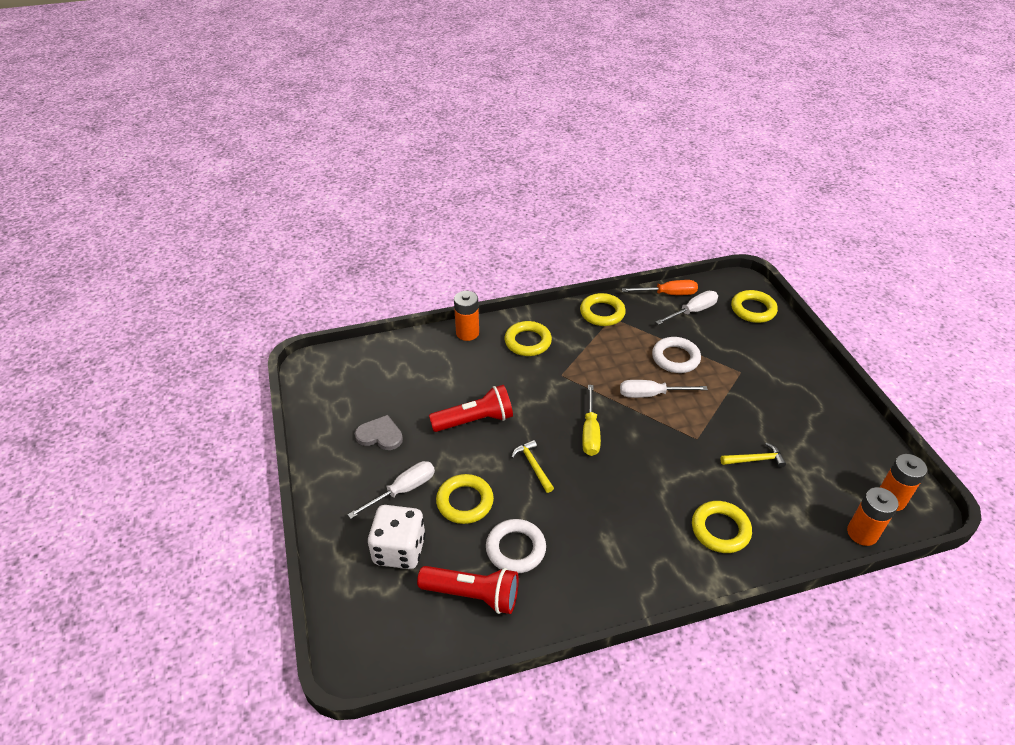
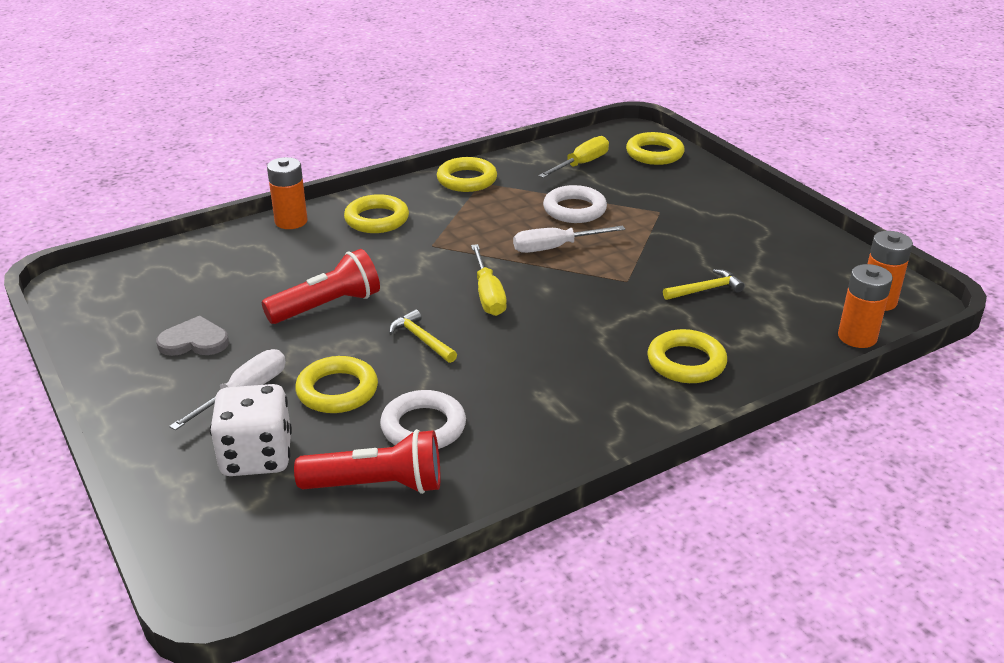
camera: 15 degrees left, 10 degrees down
orange screwdriver [622,280,698,295] -> none
white screwdriver [656,291,718,325] -> yellow screwdriver [538,136,609,178]

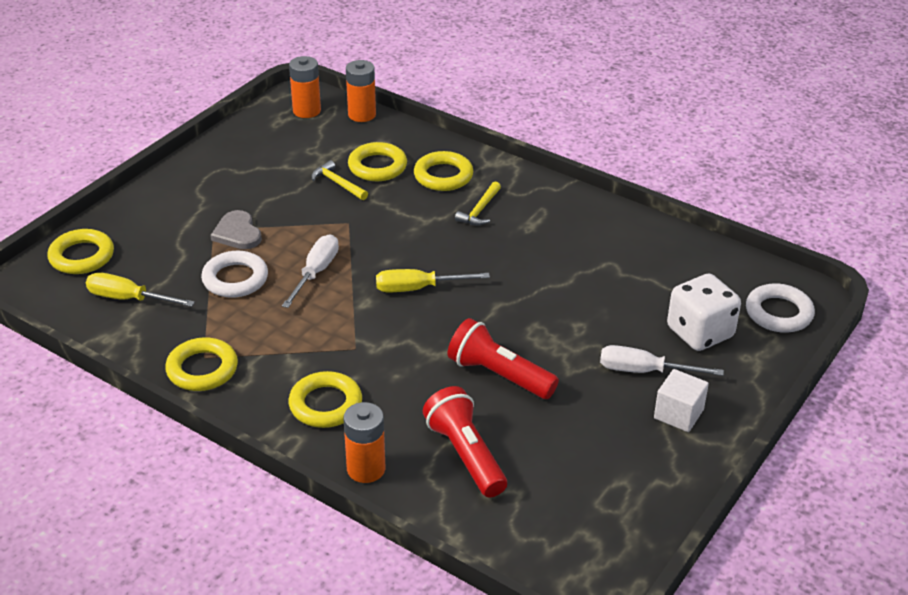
camera: 115 degrees left, 5 degrees up
grey heart [156,316,229,356] -> grey heart moved to [210,210,262,249]
red flashlight [294,429,441,494] -> red flashlight moved to [423,386,507,498]
yellow ring [295,356,378,413] -> yellow ring moved to [348,142,407,181]
white ring [380,390,466,449] -> white ring moved to [746,283,815,333]
yellow hammer [389,309,457,363] -> yellow hammer moved to [455,182,501,226]
yellow screwdriver [471,244,507,316] -> yellow screwdriver turned 150 degrees counterclockwise [376,269,490,292]
white screwdriver [513,226,625,253] -> white screwdriver turned 120 degrees counterclockwise [282,235,339,308]
none -> white cube [654,369,709,432]

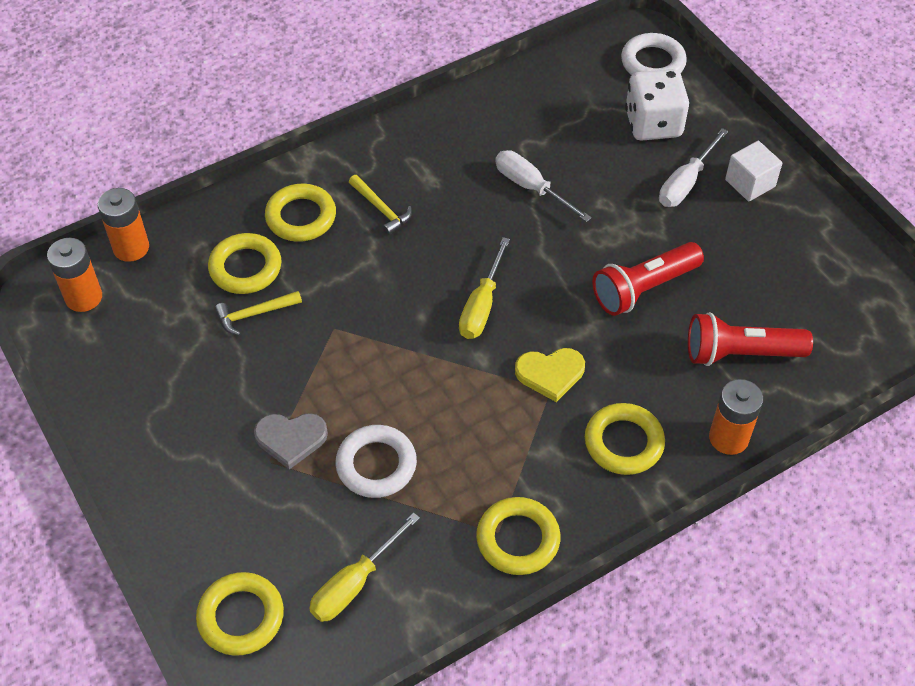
camera: 65 degrees left, 15 degrees up
white screwdriver [282,235,339,308] -> white screwdriver moved to [495,150,592,222]
none -> yellow heart [515,348,585,402]

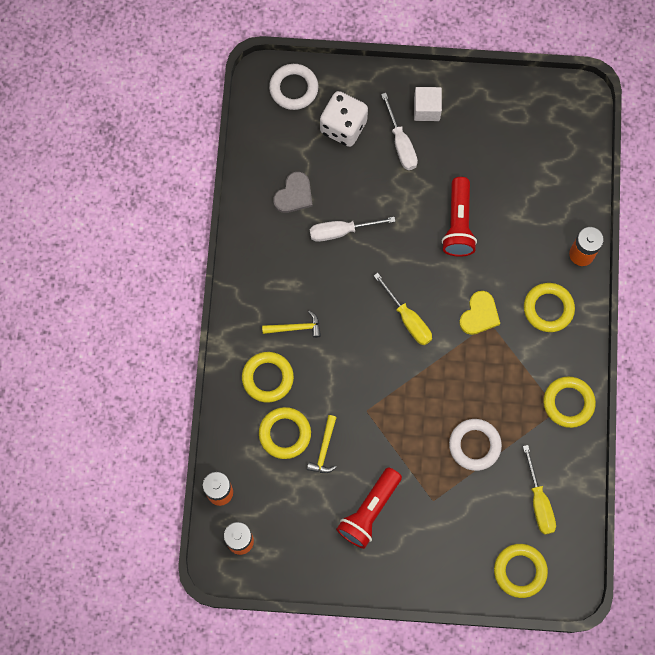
camera: 55 degrees left, 20 degrees up
grey heart [254,413,328,470] -> grey heart moved to [273,172,313,213]
red flashlight [688,312,813,366] -> red flashlight moved to [336,467,402,549]

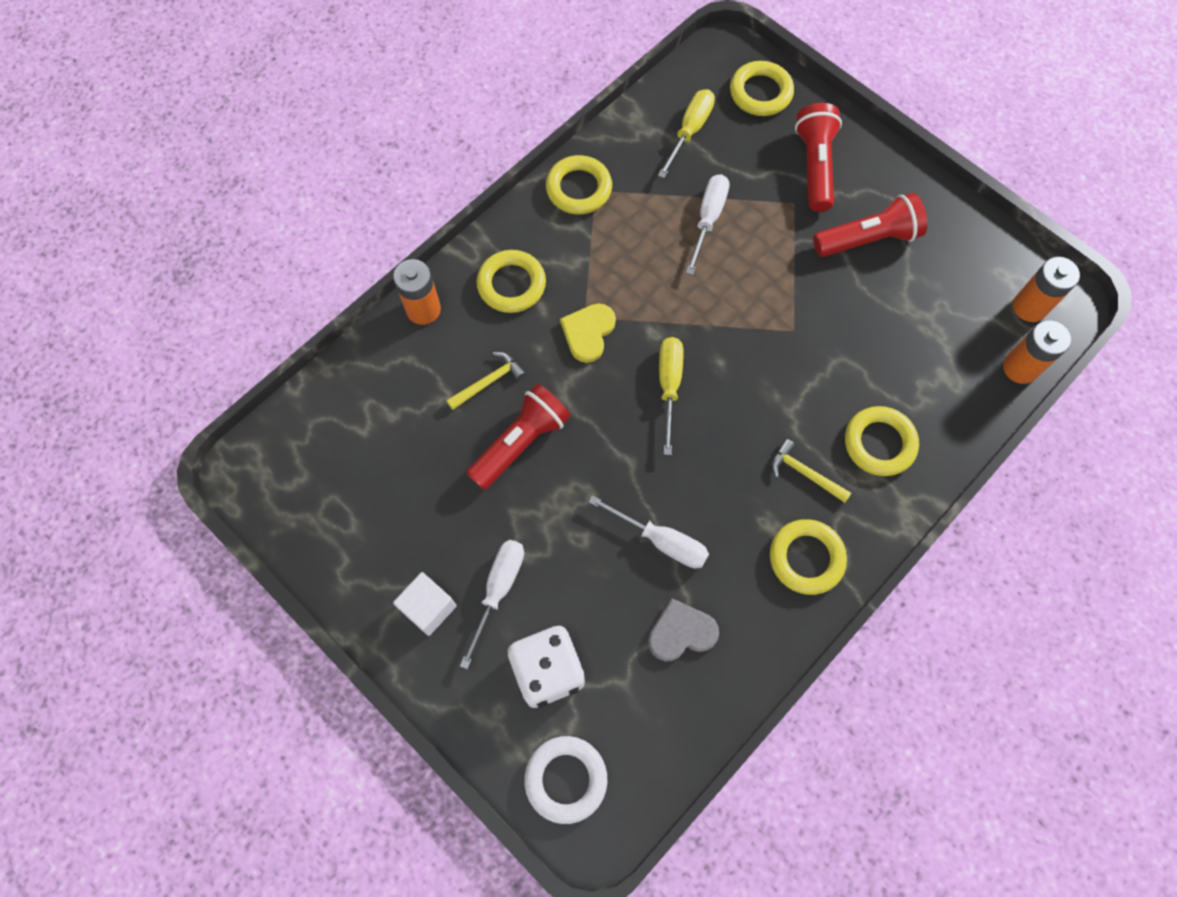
camera: 140 degrees left, 5 degrees down
yellow ring [259,407,311,459] -> yellow ring moved to [770,519,847,595]
yellow hammer [307,415,337,473] -> yellow hammer moved to [446,352,526,410]
white ring [449,419,502,471] -> white screwdriver [686,174,730,275]
yellow heart [459,291,500,335] -> yellow heart turned 45 degrees counterclockwise [560,303,616,363]
none -> red flashlight [795,103,842,212]

